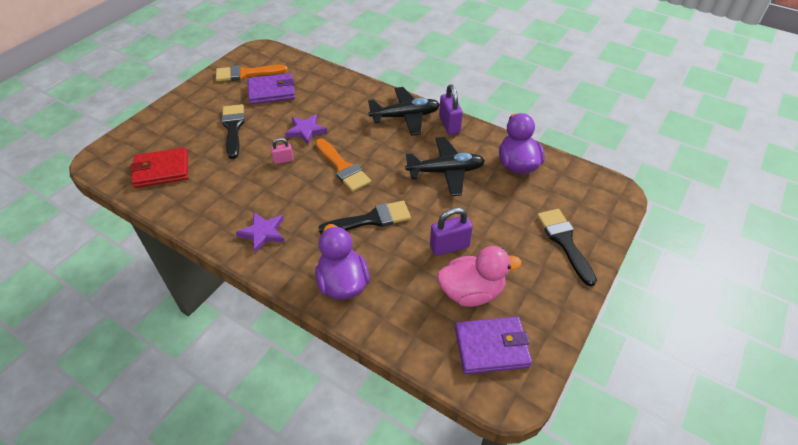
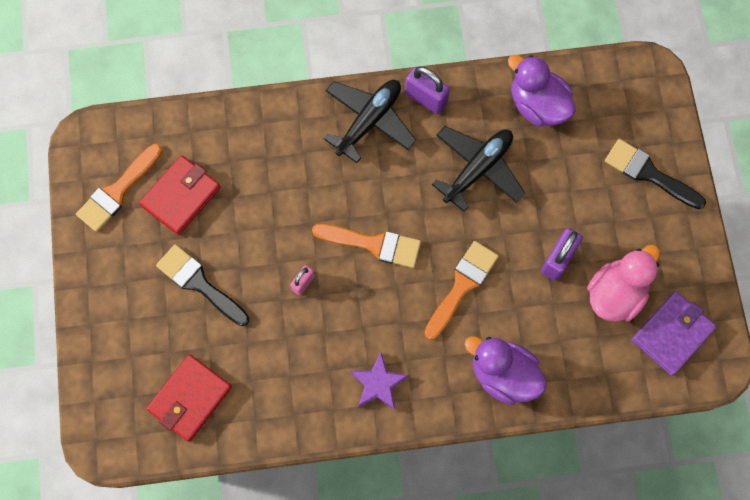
camera: 40 degrees left, 25 degrees up
purple wallet [248,73,295,104] -> red wallet [139,155,221,235]
purple star [285,114,327,145] -> none
black brush [318,201,411,233] -> orange brush [425,241,499,340]

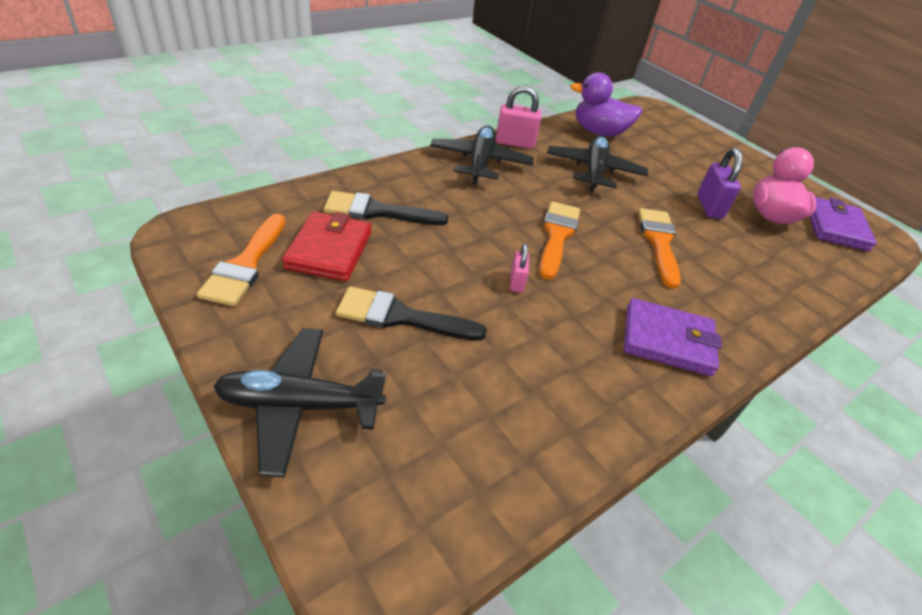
camera: 35 degrees left, 30 degrees down
red wallet [146,355,232,442] -> none
orange brush [312,224,421,268] -> orange brush turned 60 degrees counterclockwise [539,201,580,280]
purple star [350,353,409,410] -> purple wallet [624,298,722,376]
purple padlock [405,66,450,114] -> pink padlock [496,86,541,149]
purple duck [464,336,547,405] -> none
black brush [605,139,706,209] -> black brush moved to [324,191,448,225]
none -> black plane [213,328,386,477]

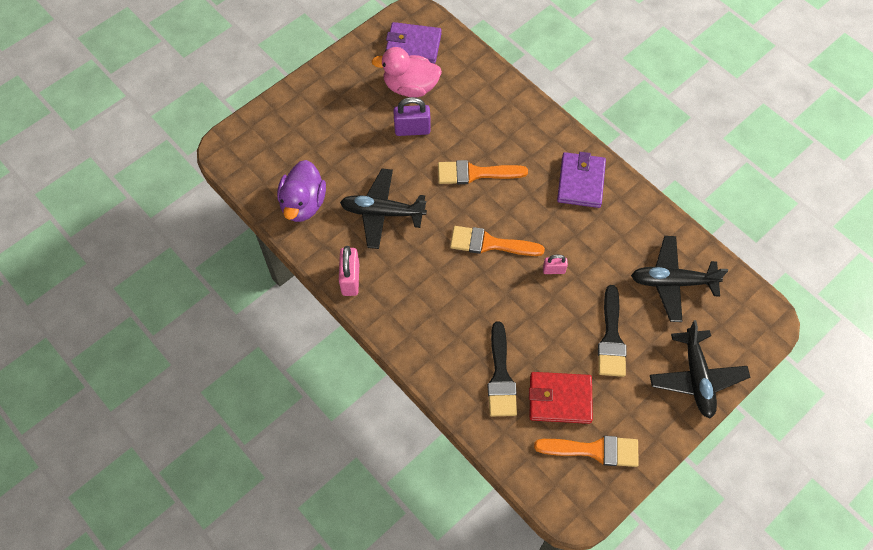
camera: 90 degrees left, 20 degrees up
black plane [430,126,534,185] -> black plane moved to [631,236,728,322]

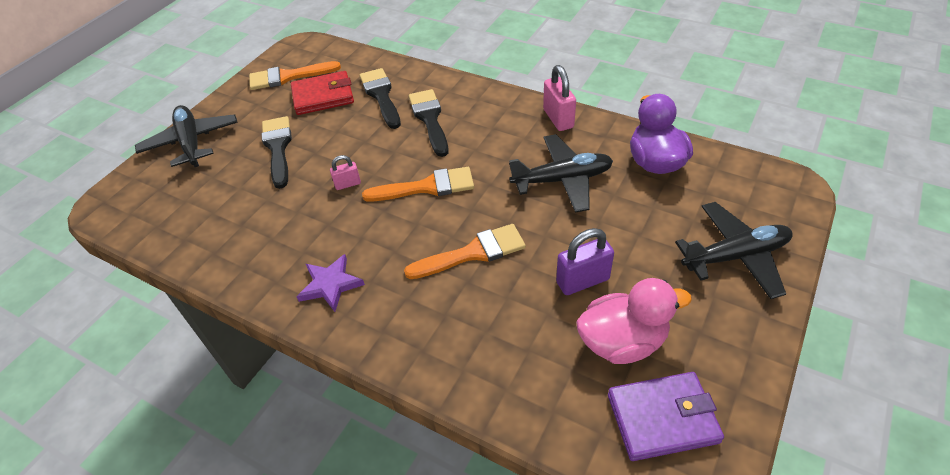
camera: 165 degrees right, 15 degrees down
purple wallet [557,152,606,208] -> purple star [296,254,365,312]
black plane [631,236,728,322] -> black plane moved to [675,202,793,299]
none -> black brush [409,89,448,157]

